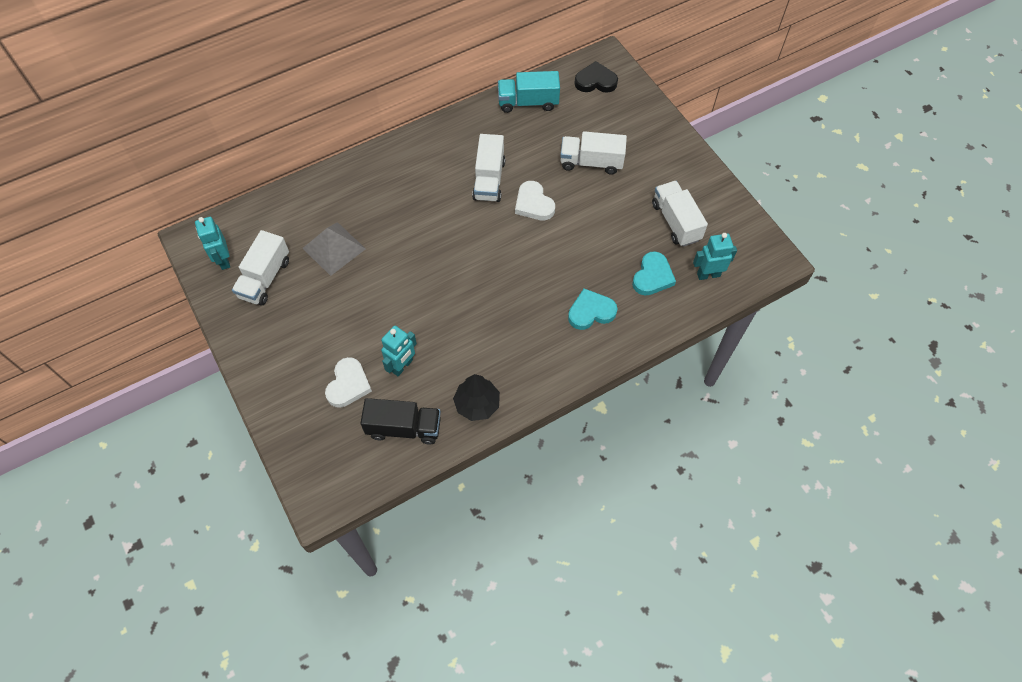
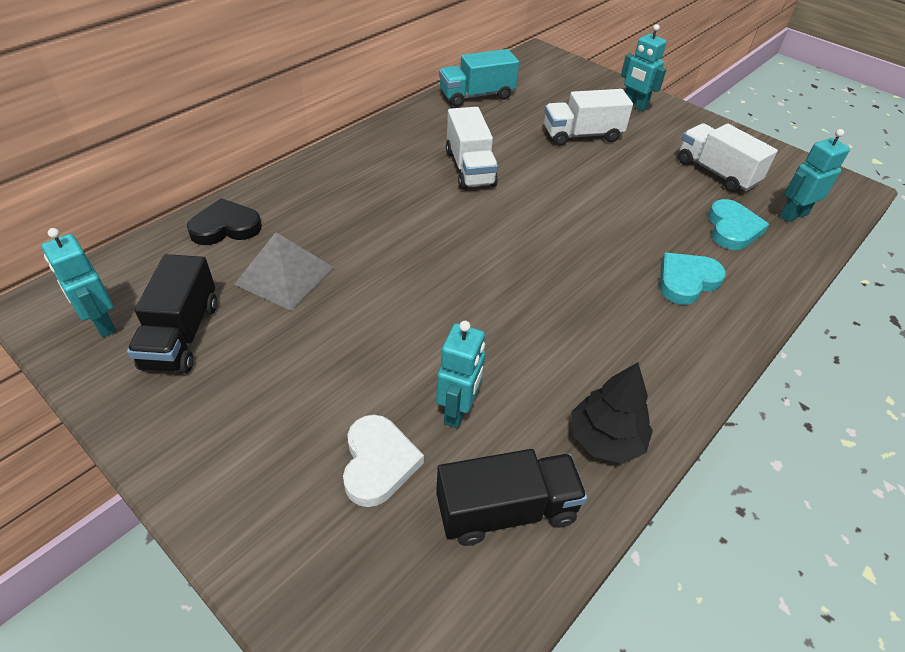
camera: 20 degrees left, 15 degrees down
white truck [232,230,289,305] -> black truck [127,254,217,373]
white heart [515,181,555,221] -> none
black heart [574,61,618,93] -> black heart moved to [187,198,262,245]
none -> turquoise robot [621,24,667,111]

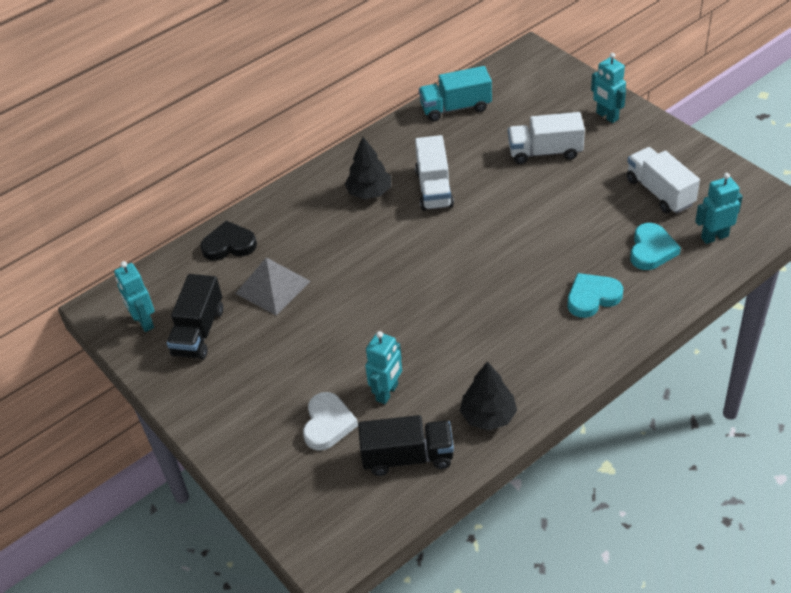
camera: 15 degrees right, 0 degrees up
none -> black tree [345,137,391,199]

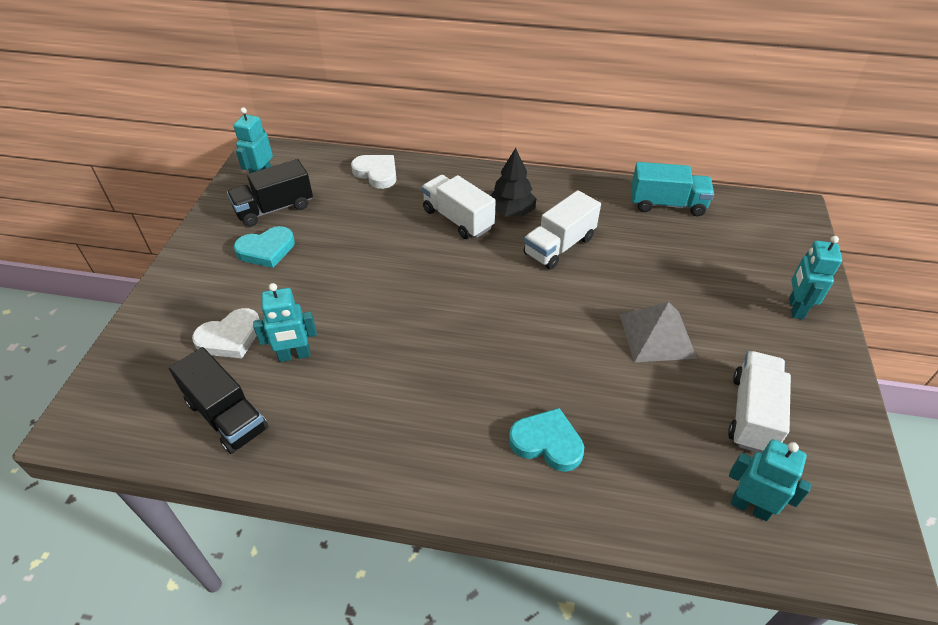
camera: 45 degrees right, 0 degrees up
black heart [200,221,257,261] -> white heart [351,155,397,189]
grey pyramid [235,257,310,315] -> grey pyramid moved to [620,302,697,362]
turquoise truck [419,66,492,121] -> turquoise truck turned 150 degrees clockwise [631,162,714,216]
black tree [460,362,517,431] -> none
white truck [508,112,585,164] -> white truck moved to [422,175,496,239]
turquoise heart [630,223,681,270] -> turquoise heart moved to [234,226,295,268]

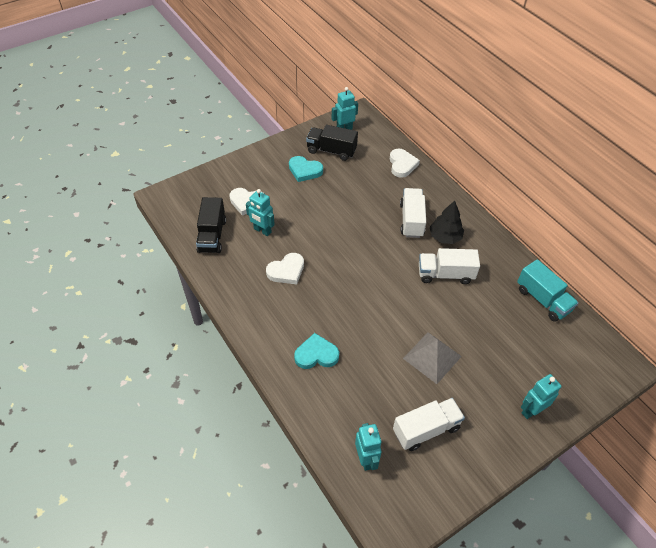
camera: 45 degrees right, 5 degrees up
turquoise heart [509,408,584,472] -> turquoise heart turned 75 degrees counterclockwise [294,333,339,369]
none -> white heart [266,253,304,284]

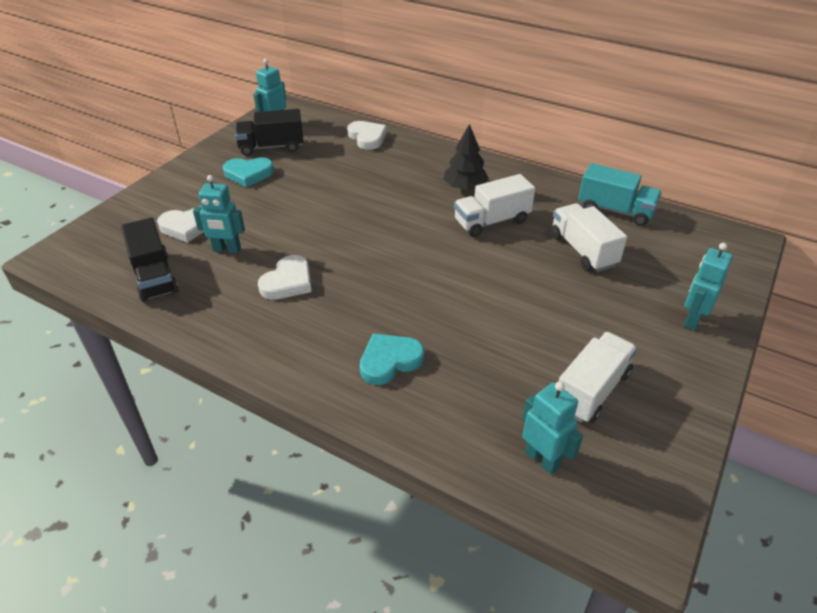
camera: 25 degrees left, 10 degrees down
white truck [400,188,426,238] -> white truck moved to [551,203,627,272]
grey pyramid [403,332,462,384] -> none

